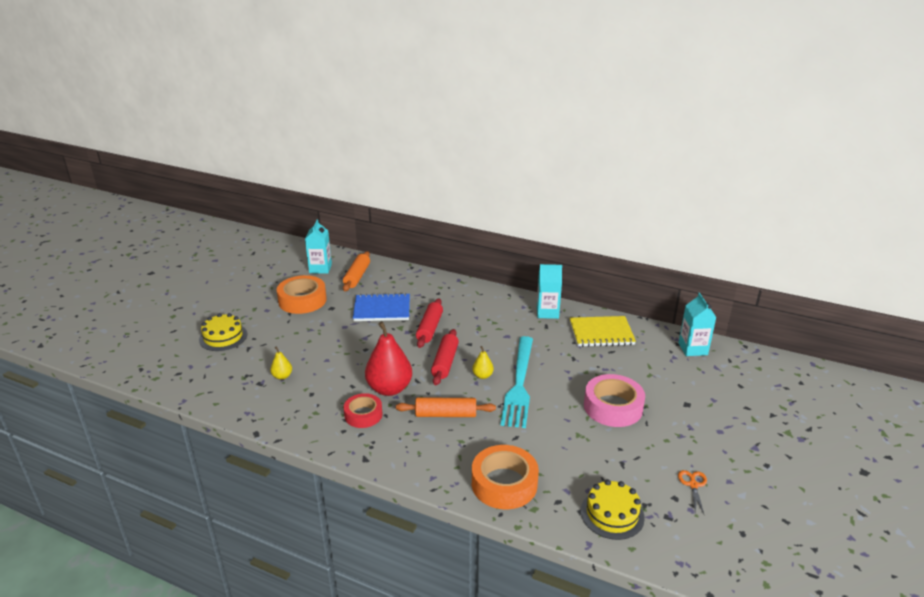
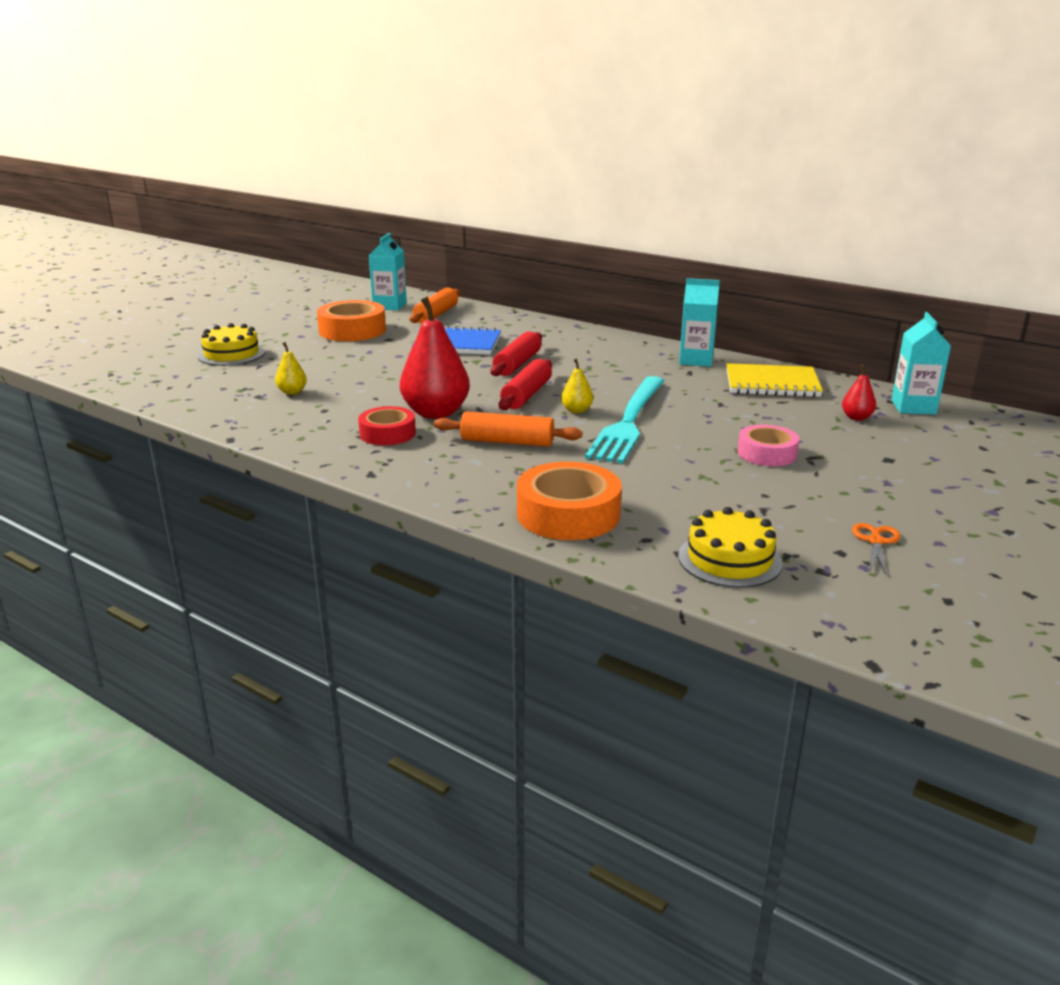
camera: 10 degrees right, 5 degrees down
pink tape [584,374,645,427] -> pink tape [737,425,799,466], size x0.64
none -> red pear [842,365,876,421]

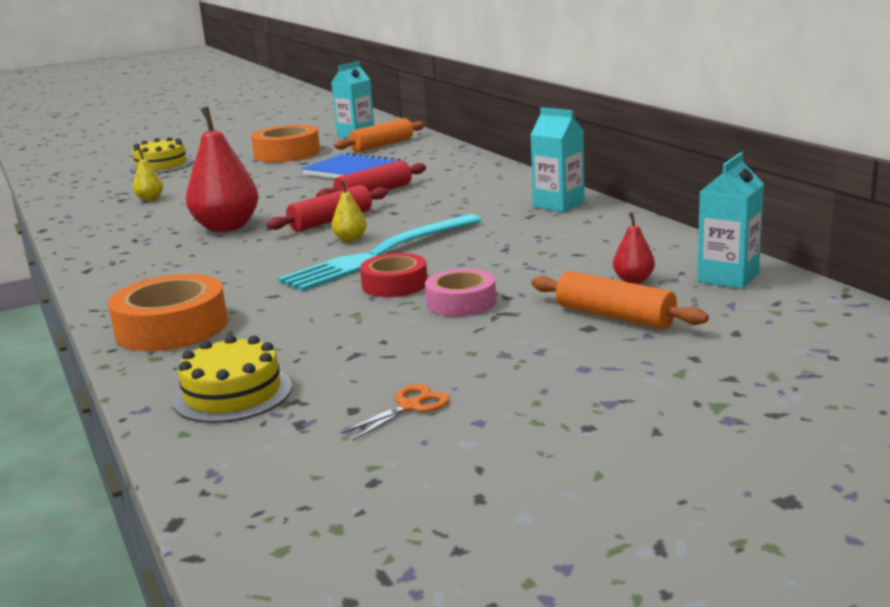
camera: 30 degrees right, 5 degrees down
red tape [358,406,416,445] -> red tape moved to [360,253,427,297]
orange rolling pin [434,411,582,447] -> orange rolling pin moved to [531,271,709,329]
yellow notebook [726,363,823,397] -> none

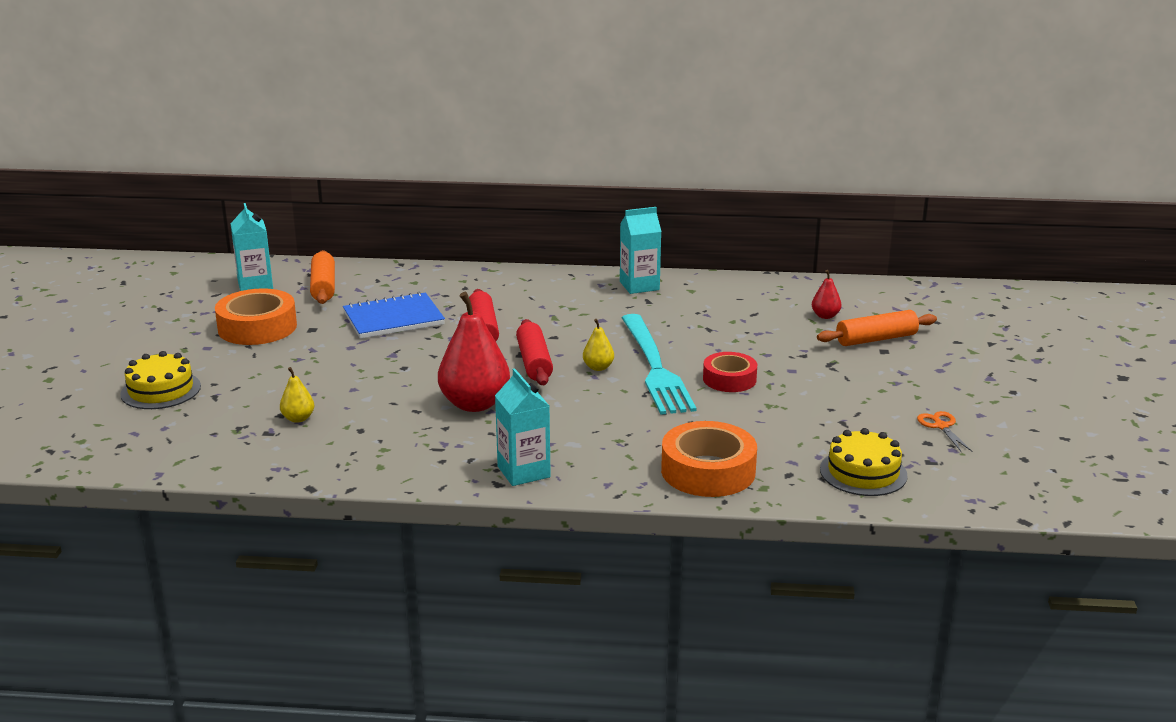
camera: 60 degrees left, 5 degrees up
pink tape [425,269,496,316] -> none
turquoise carton [697,152,764,289] -> turquoise carton moved to [495,368,551,486]

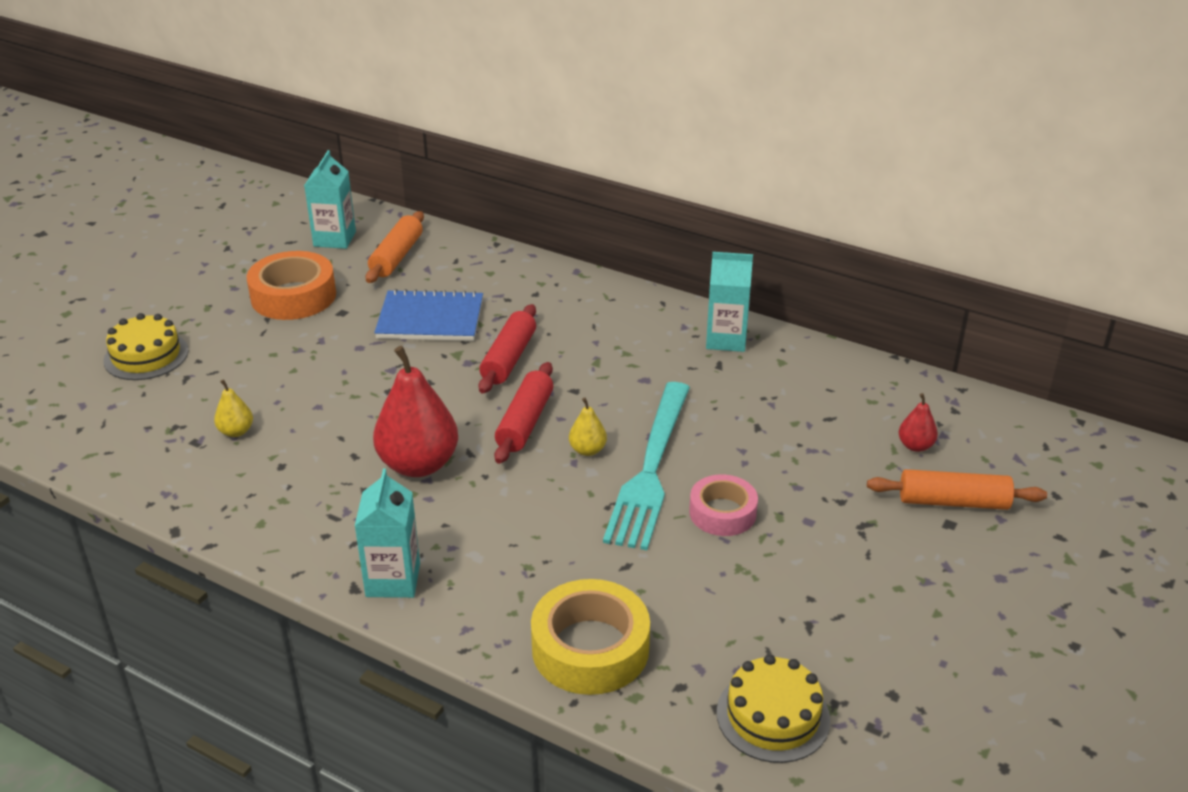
camera: 25 degrees right, 10 degrees up
orange tape [661,421,757,497] -> yellow tape [531,579,650,695]
red tape [703,352,757,392] -> pink tape [689,474,758,536]
orange scissors [917,411,972,452] -> none

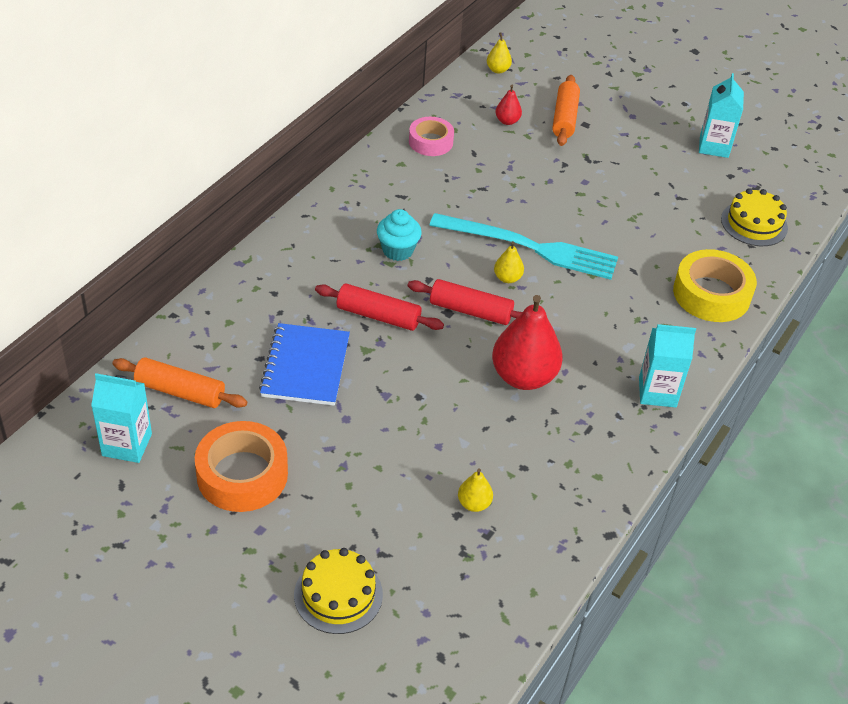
camera: 90 degrees left, 10 degrees up
pink tape [689,474,758,536] -> pink tape moved to [409,117,454,156]
turquoise carton [706,252,753,352] -> turquoise carton moved to [699,73,744,158]
none -> turquoise cupcake [377,209,422,261]
none -> yellow pear [487,32,512,74]

